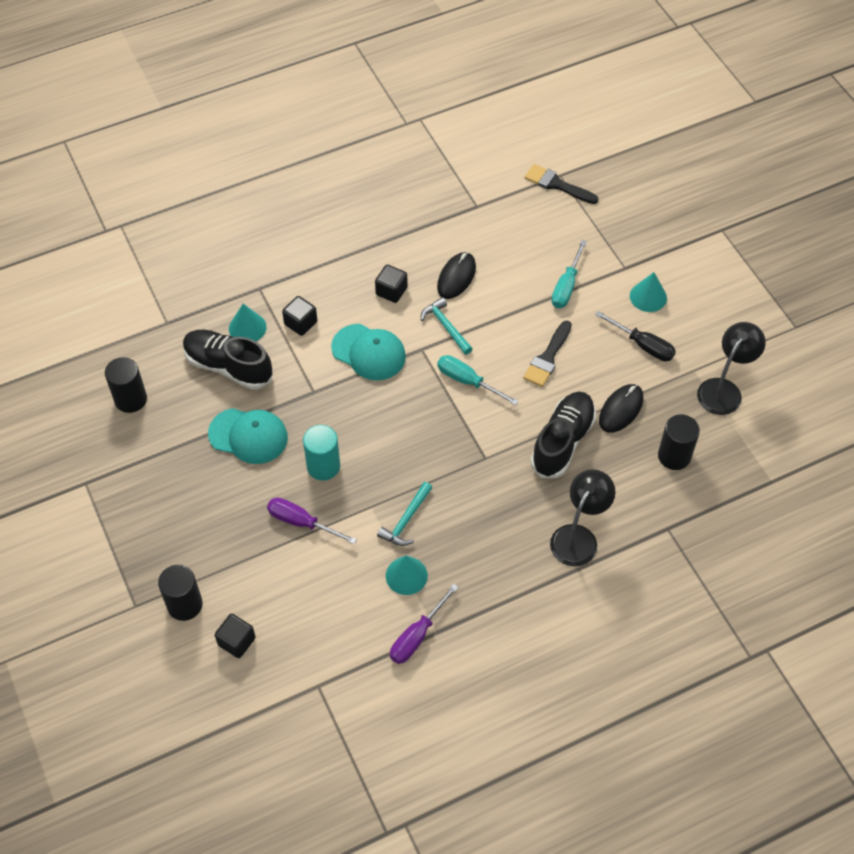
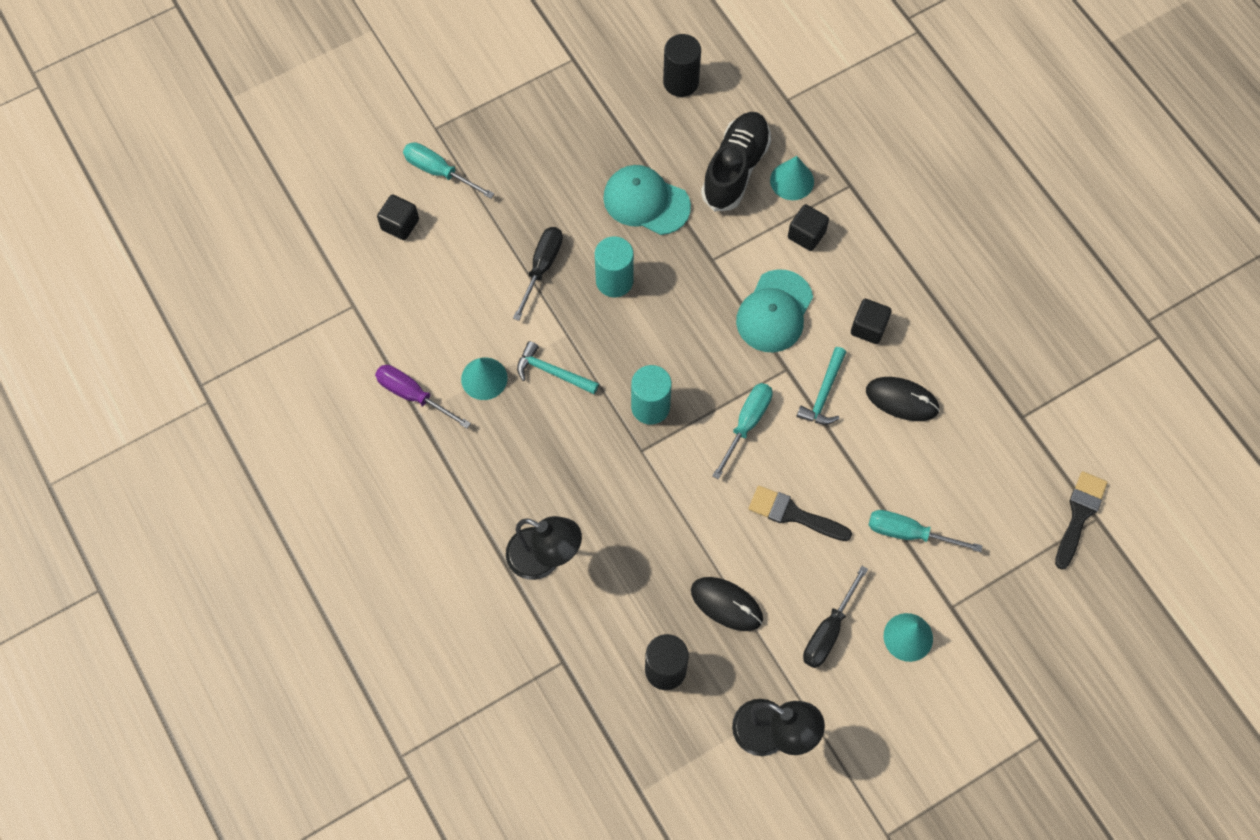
camera: 85 degrees right, 10 degrees up
black cylinder [158,565,203,621] -> turquoise screwdriver [403,142,494,199]
turquoise cap [208,408,288,464] -> turquoise cap turned 105 degrees clockwise [603,165,691,235]
purple screwdriver [267,497,357,544] -> black screwdriver [513,227,563,321]
turquoise hammer [421,297,473,355] -> turquoise hammer turned 150 degrees clockwise [797,347,846,425]
black shoe [530,392,596,478] -> none
none -> turquoise cylinder [631,365,672,425]

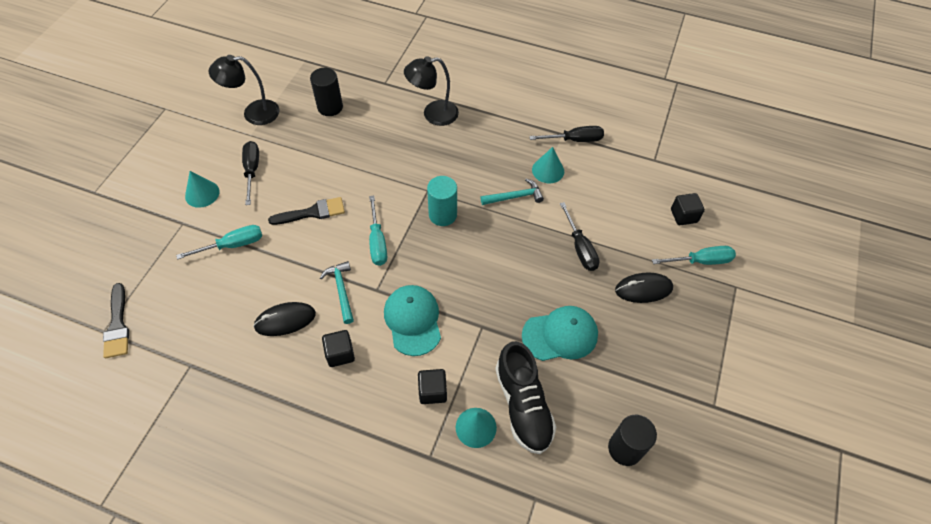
camera: 140 degrees right, 10 degrees down
purple screwdriver [375,365,471,429] -> black screwdriver [529,126,604,142]
turquoise cylinder [595,236,634,297] -> none
black mouse [691,577,763,631] -> black mouse moved to [615,273,673,303]

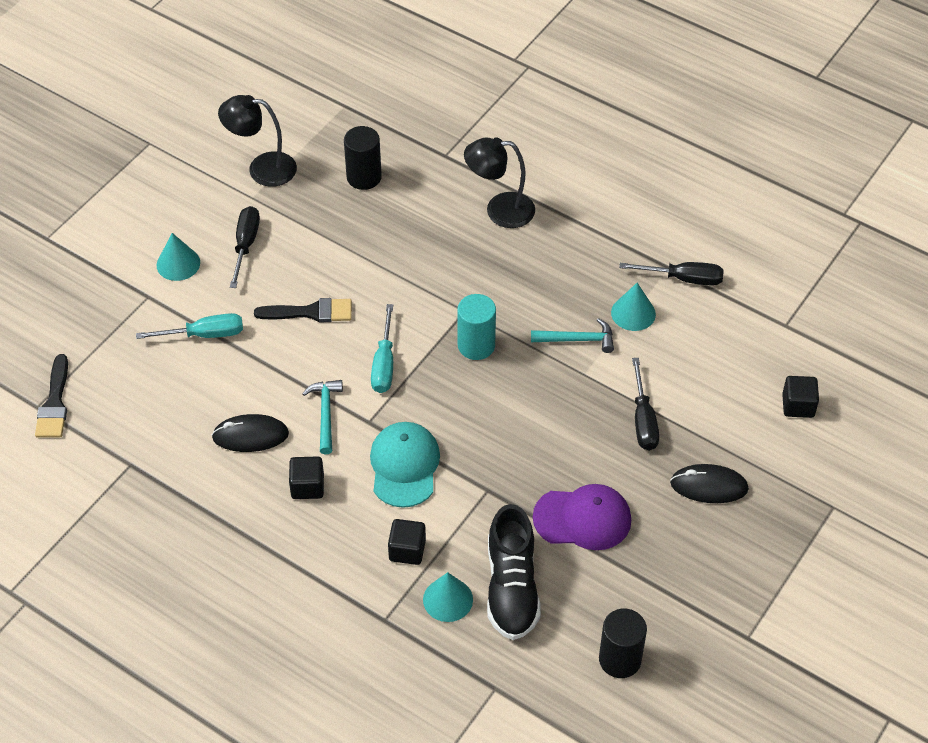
camera: 15 degrees right, 5 degrees down
turquoise cap [522,306,598,361] -> purple cap [533,484,631,550]
turquoise screwdriver [652,246,736,265] -> none

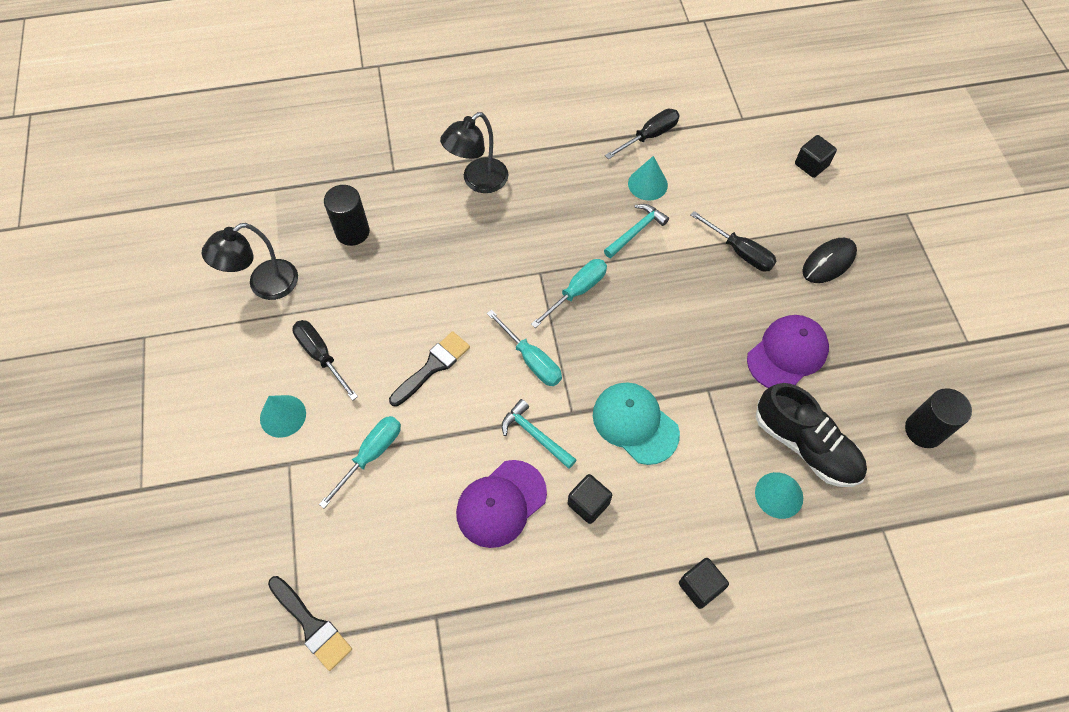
camera: 45 degrees left, 10 degrees up
black mouse [212,414,289,452] -> purple cap [456,460,547,548]
black cube [388,519,426,565] -> black cube moved to [679,558,729,609]
turquoise cylinder [457,294,496,360] -> turquoise screwdriver [531,259,607,328]

